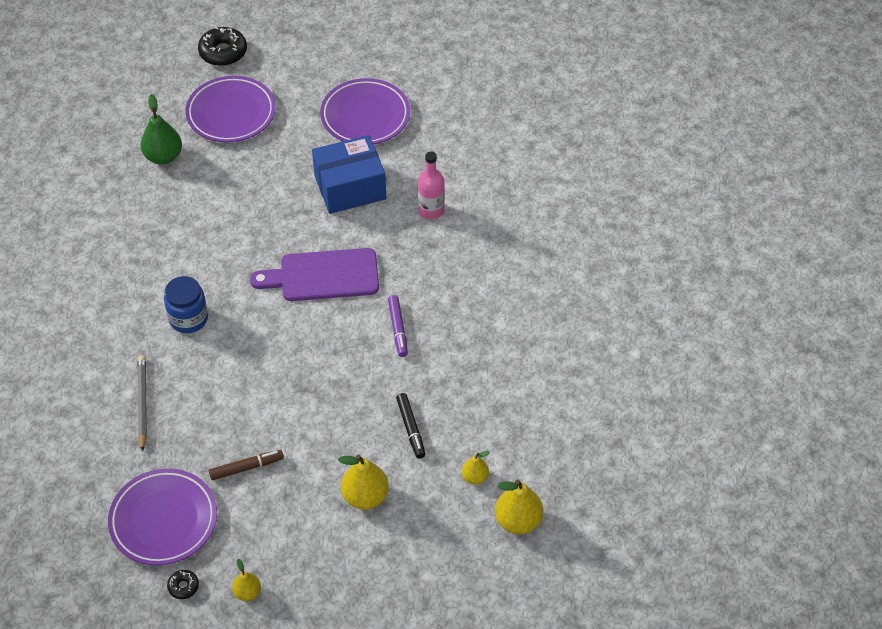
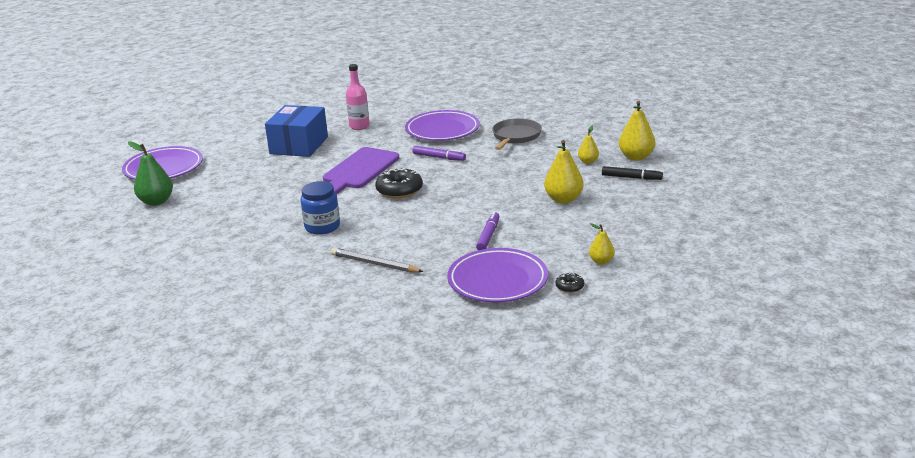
camera: 55 degrees left, 25 degrees down
black donut [198,27,247,66] -> black donut moved to [375,168,423,199]
brown marker [209,450,284,480] -> purple marker [476,212,500,250]
purple plate [320,78,410,144] -> purple plate moved to [405,110,480,141]
black marker [396,393,425,459] -> black marker moved to [602,166,663,180]
none -> grey pan [492,118,542,150]

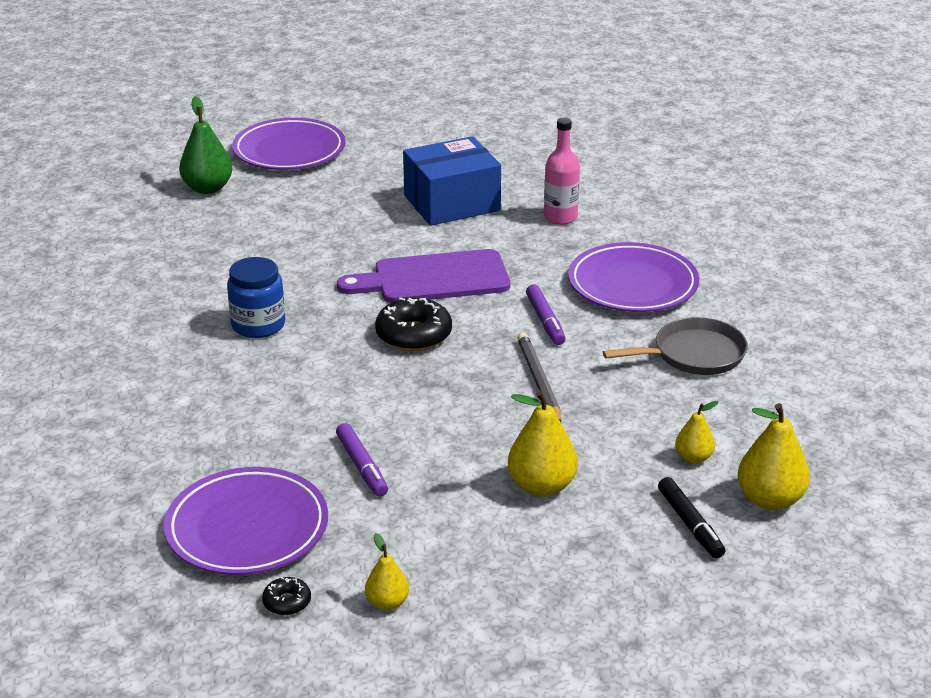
camera: 50 degrees right, 5 degrees up
grey pencil [331,248,423,272] -> grey pencil moved to [517,332,561,422]
purple marker [476,212,500,250] -> purple marker turned 90 degrees clockwise [336,423,388,497]

